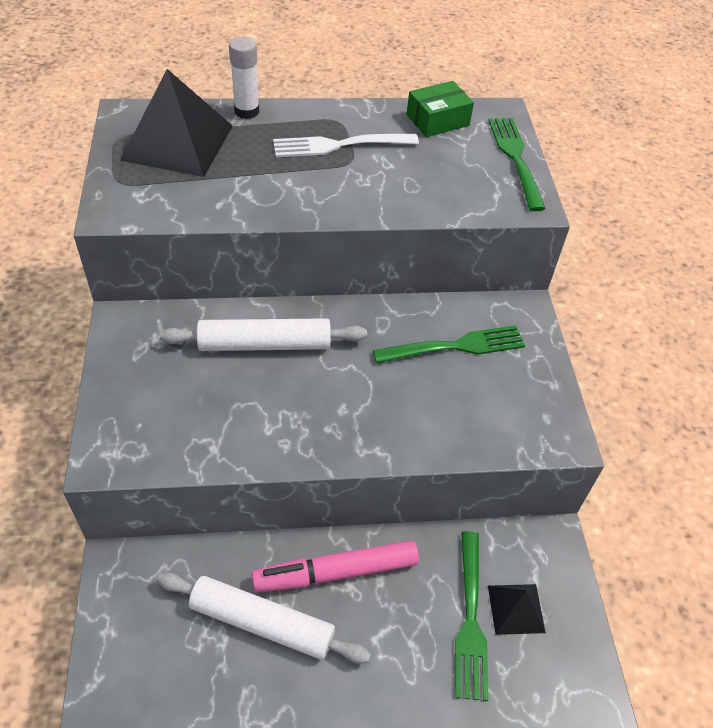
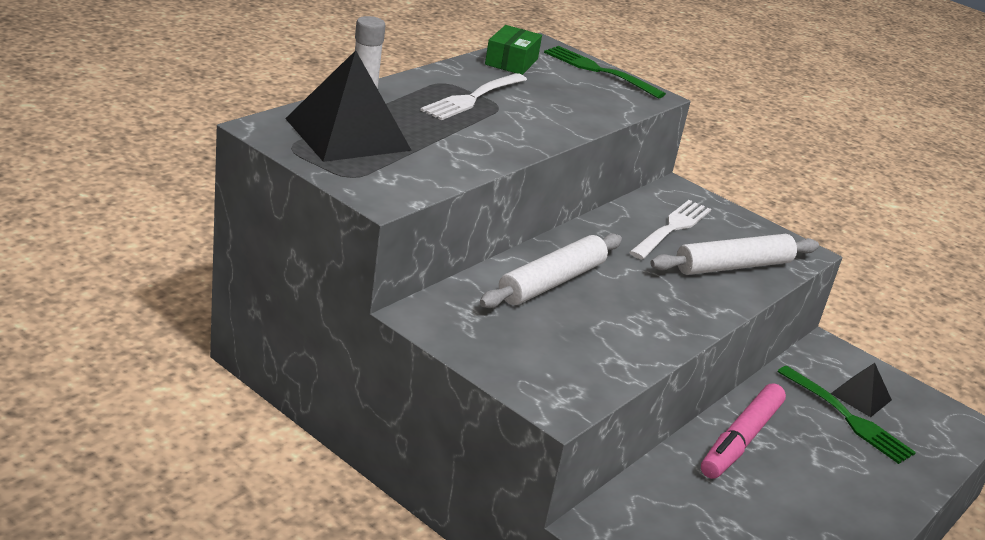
camera: 45 degrees left, 20 degrees down
white rolling pin [157,572,371,664] -> white rolling pin moved to [650,234,819,275]
green fork [373,325,525,363] -> white fork [629,200,711,259]

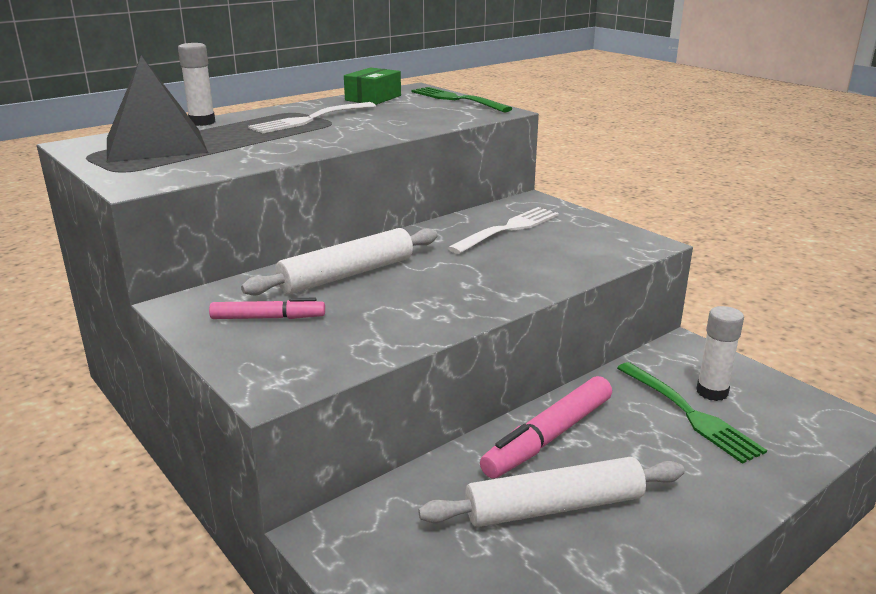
camera: 15 degrees right, 5 degrees down
white rolling pin [650,234,819,275] -> white rolling pin moved to [418,457,685,527]
black pyramid [831,363,892,417] -> white glue stick [696,306,744,401]
none -> pink marker [209,298,325,319]

